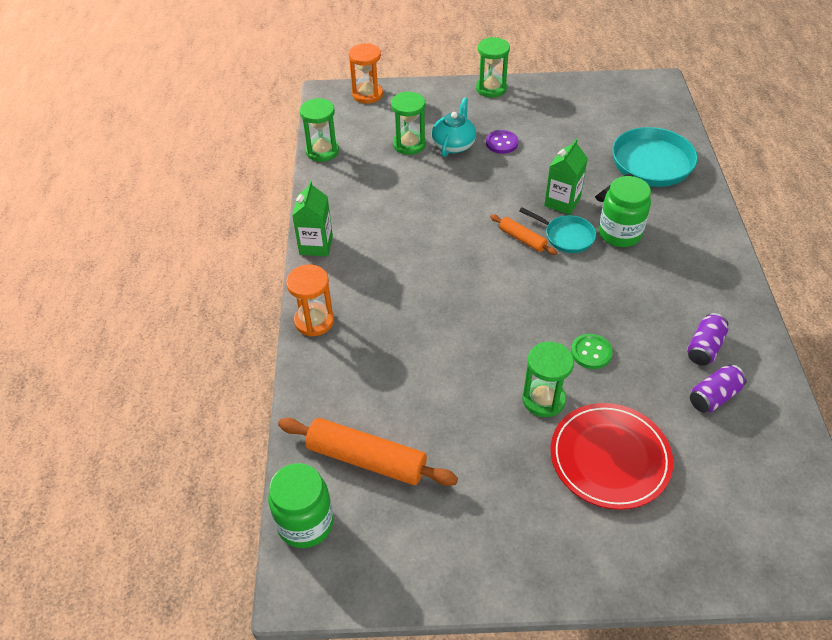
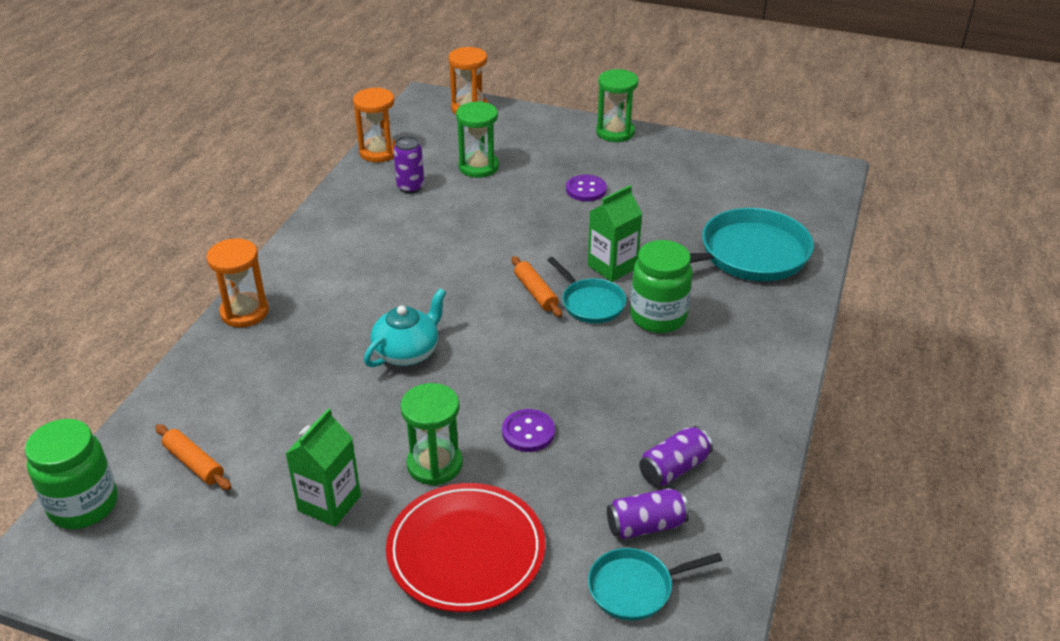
camera: 20 degrees right, 10 degrees down
orange rolling pin [278,418,458,486] -> orange rolling pin [155,424,231,490], size x0.53
green carton [292,181,333,257] -> green carton moved to [286,408,361,527]
green hourglass [300,98,339,162] -> orange hourglass [353,87,395,162]
turquoise teapot [432,97,476,157] -> turquoise teapot moved to [364,289,446,367]
green button [571,334,613,369] -> purple button [502,409,555,452]
none -> purple can [393,136,424,194]
none -> turquoise pan [588,548,723,621]

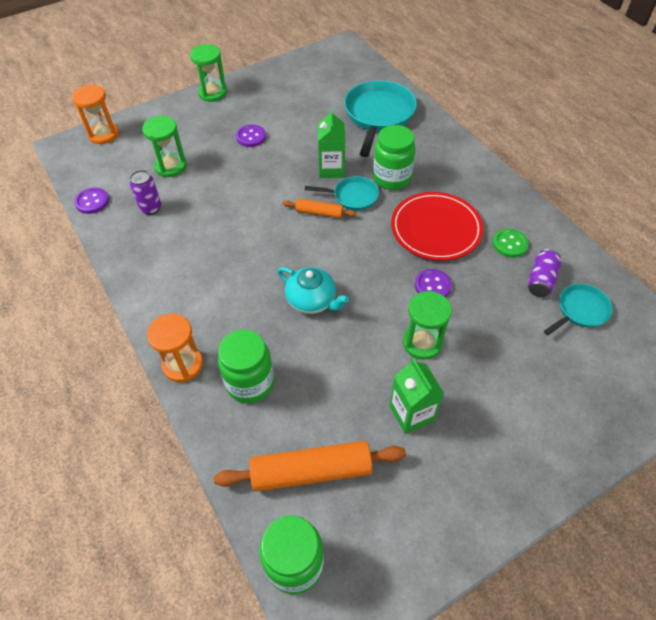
camera: 50 degrees left, 15 degrees up
orange rolling pin [155,424,231,490] -> orange rolling pin [214,441,406,492], size x1.89
orange hourglass [353,87,395,162] -> purple button [74,187,109,214]
turquoise teapot [364,289,446,367] -> turquoise teapot turned 135 degrees clockwise [278,267,349,314]
red plate [386,483,545,612] -> red plate moved to [391,192,483,261]
turquoise pan [588,548,723,621] -> turquoise pan turned 150 degrees counterclockwise [544,284,613,335]
purple can [639,426,713,486] -> green button [493,229,529,258]
none -> green jar [218,330,274,403]

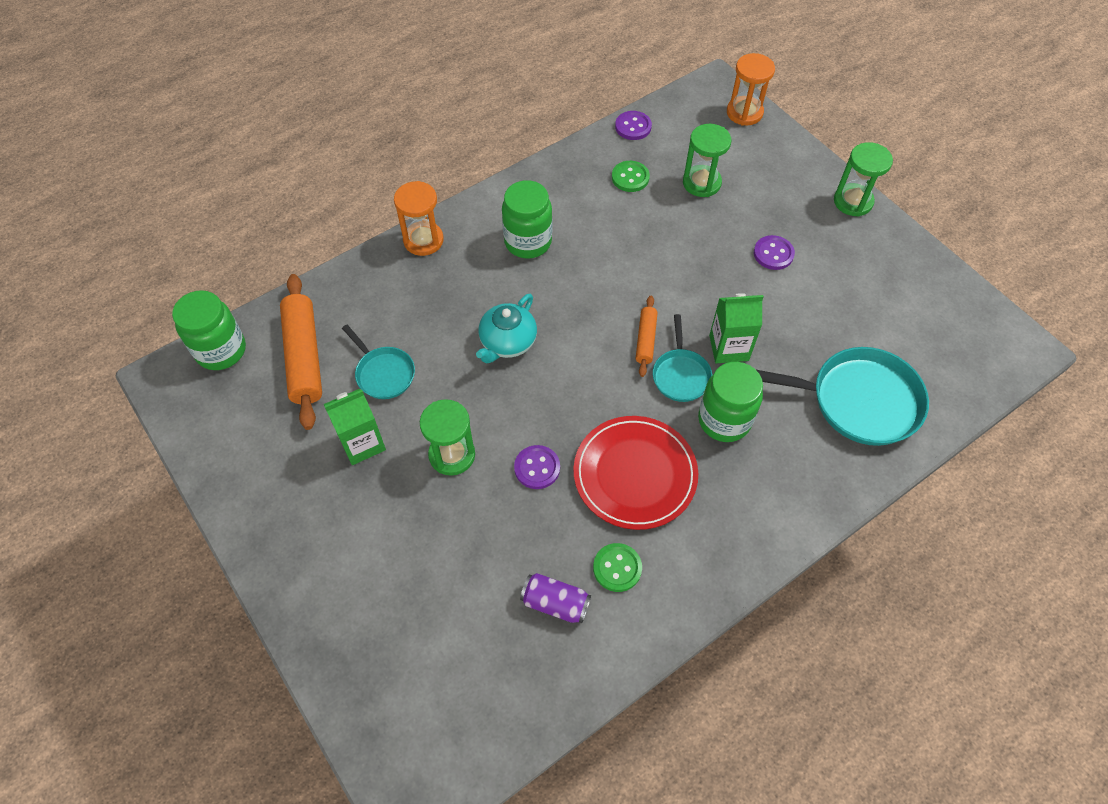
camera: 85 degrees right, 5 degrees up
purple can [130,170,161,215] -> green button [612,161,650,192]
green jar [218,330,274,403] -> green jar moved to [502,180,552,259]
turquoise pan [544,284,613,335] -> turquoise pan moved to [342,325,415,399]

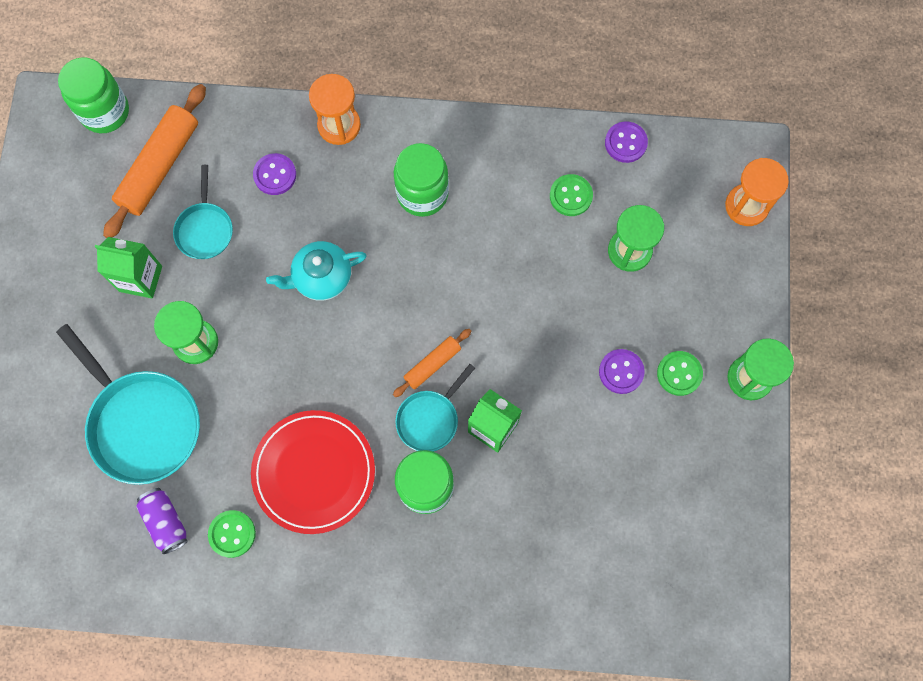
camera: 40 degrees right, 15 degrees up
purple button [514,445,560,489] -> purple button moved to [253,153,296,195]
turquoise pan [756,347,929,446] -> turquoise pan moved to [56,324,200,485]
none -> green button [657,351,703,396]

